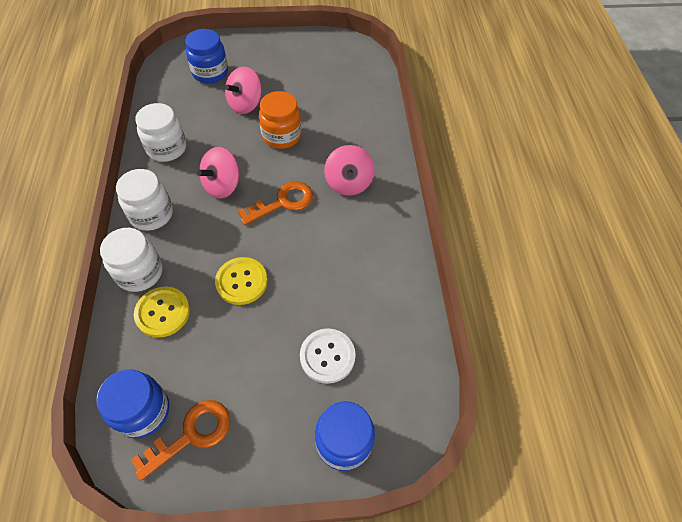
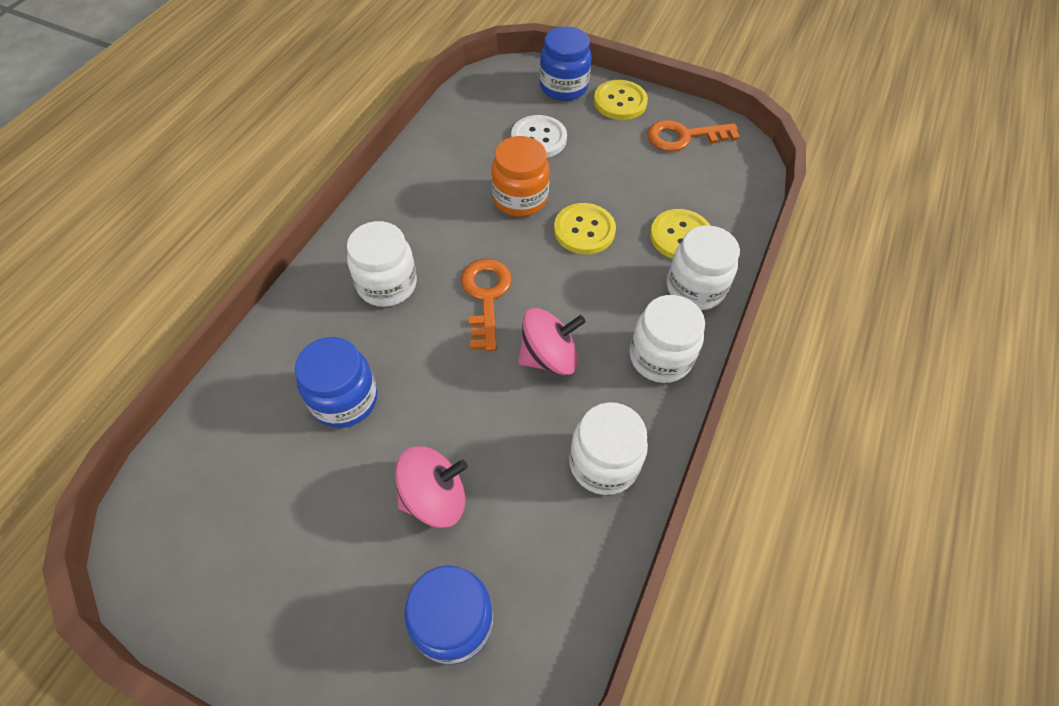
camera: 150 degrees left, 0 degrees up
blue jar [96,369,169,438] -> blue jar moved to [295,337,377,428]
orange key [238,181,313,225] -> orange key turned 90 degrees clockwise [461,259,512,351]
orange jar [259,91,301,149] -> orange jar moved to [491,136,550,217]
pink spinning top [324,145,375,196] -> white jar [347,221,417,307]
none -> yellow button [594,80,648,120]

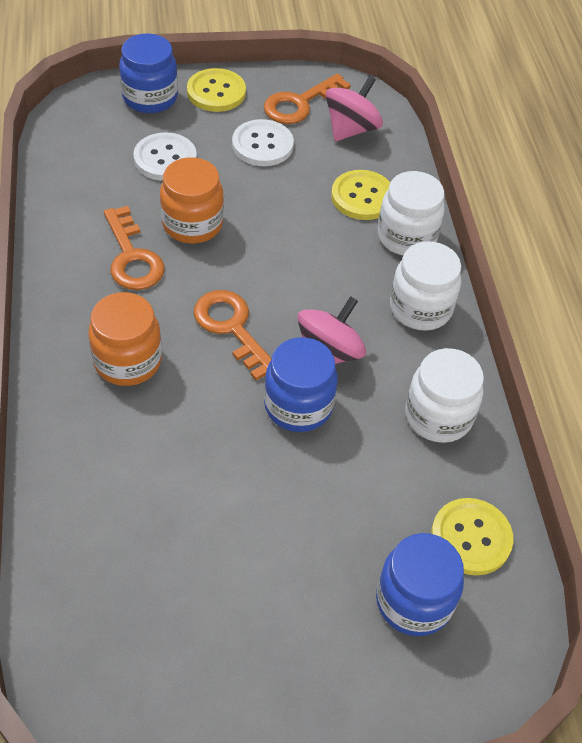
camera: 35 degrees left, 5 degrees down
blue jar [295,337,377,428] -> blue jar moved to [264,337,338,432]
white jar [347,221,417,307] -> orange jar [88,292,162,386]
pink spinning top [395,446,468,528] -> pink spinning top moved to [326,76,383,141]
yellow button [554,203,616,254] -> yellow button moved to [431,498,514,575]
none -> orange key [104,206,164,290]
none -> white button [232,119,294,166]

